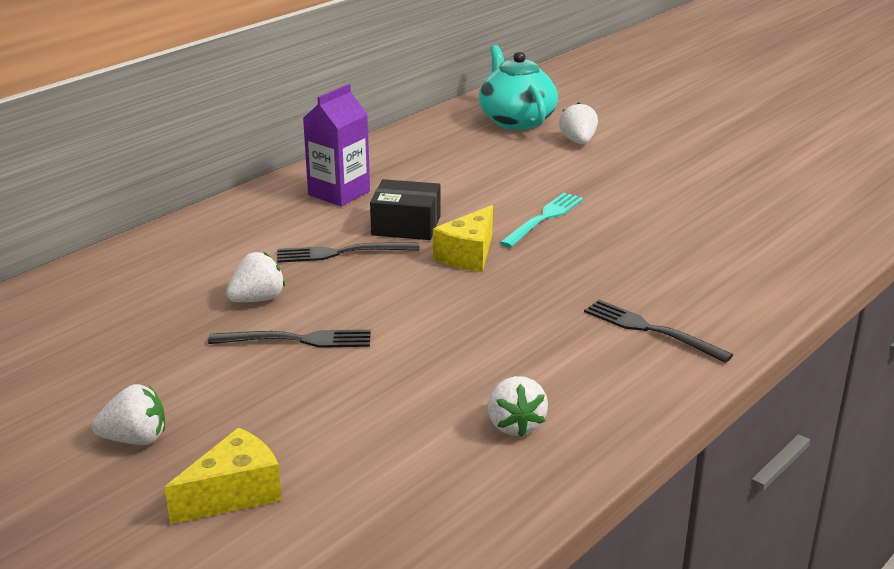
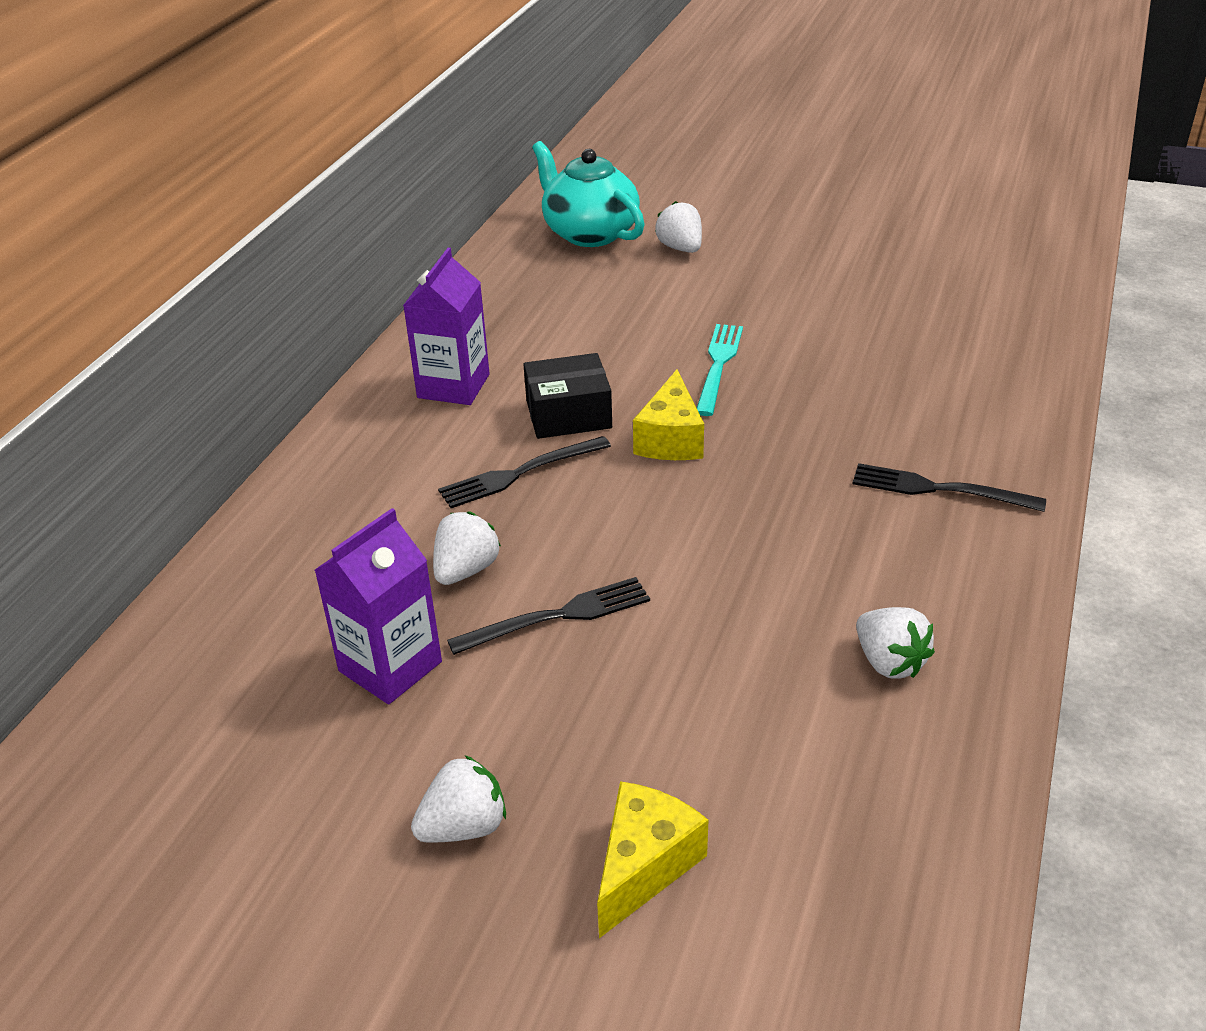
camera: 20 degrees left, 10 degrees up
none -> purple carton [315,508,442,705]

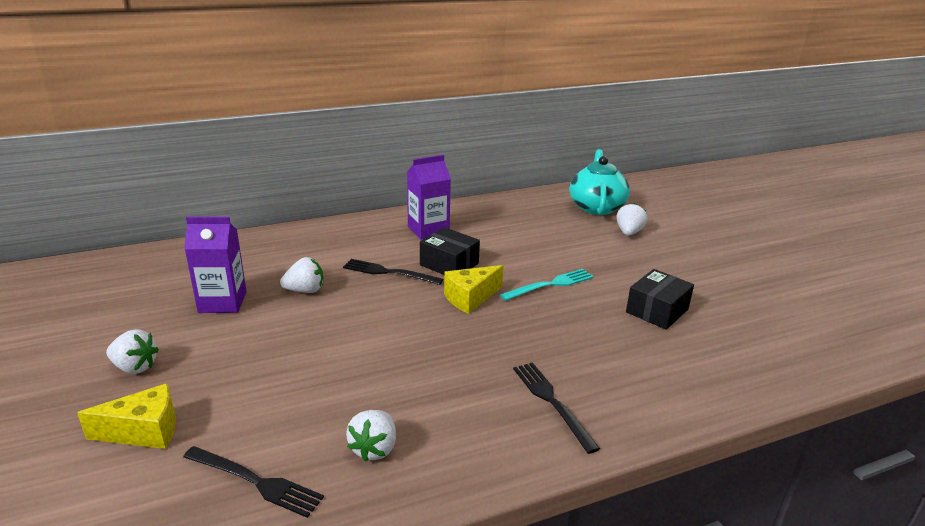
camera: 45 degrees right, 10 degrees down
black fork [447,577,650,655] -> black fork moved to [183,446,324,518]
none -> black box [626,269,694,330]

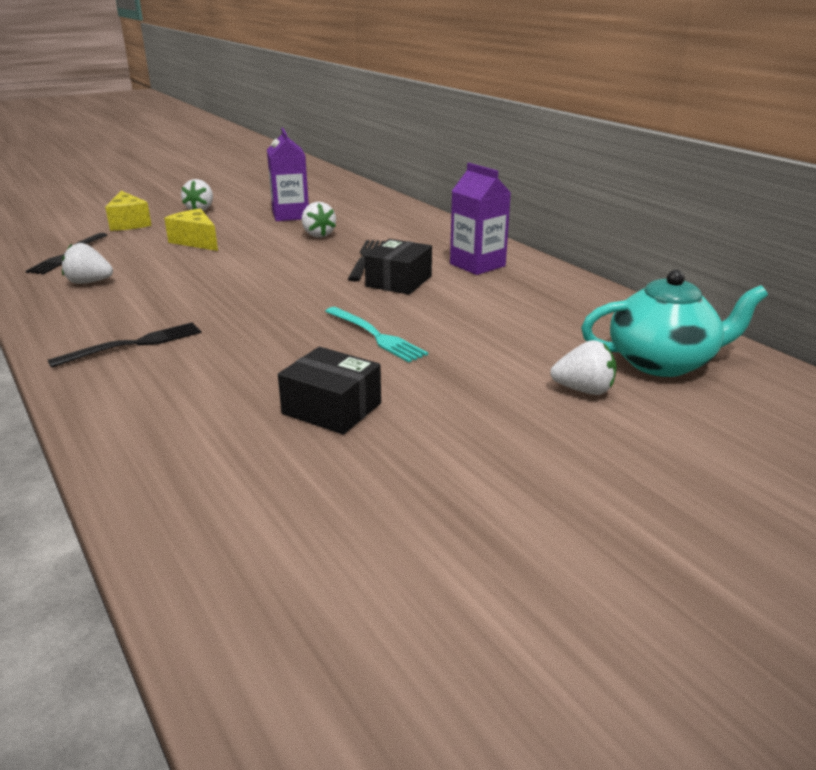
camera: 80 degrees right, 0 degrees up
yellow cheese [444,265,504,314] -> yellow cheese moved to [164,209,218,251]

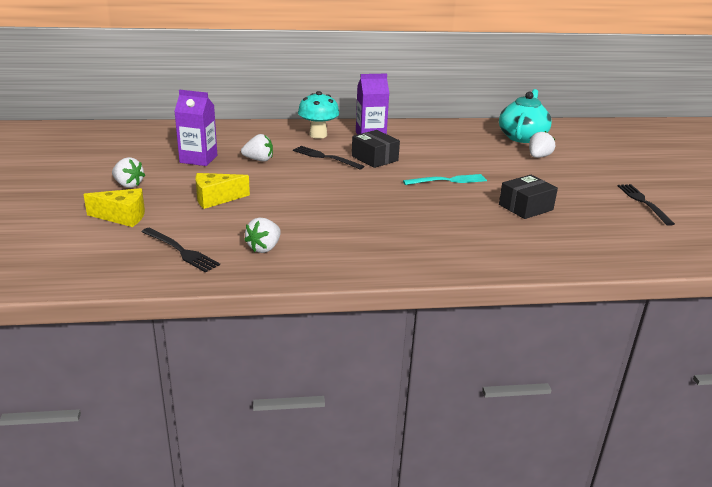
camera: 65 degrees left, 0 degrees up
black fork [48,322,201,368] -> black fork moved to [617,184,675,226]
none -> turquoise mushroom [298,91,339,139]

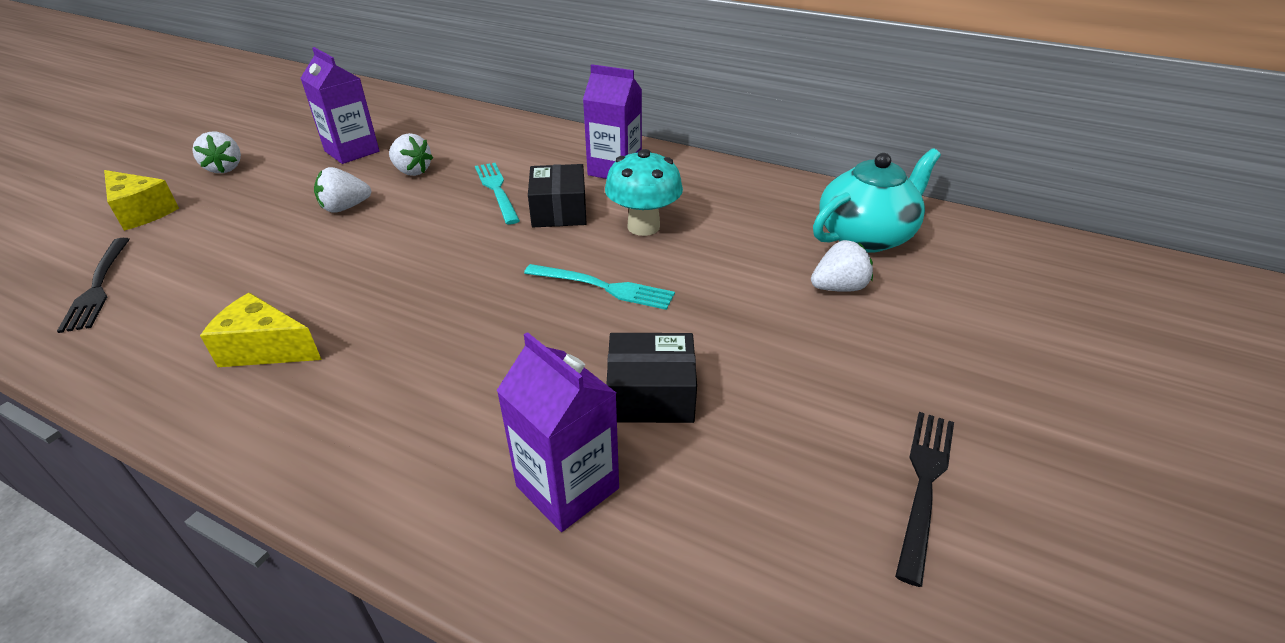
camera: 35 degrees right, 10 degrees up
yellow cheese [195,173,250,209] -> yellow cheese moved to [200,293,322,367]
white strawberry [244,217,281,253] -> white strawberry moved to [314,167,371,213]
black fork [293,146,364,169] -> turquoise fork [475,163,520,224]
turquoise mushroom [298,91,339,139] -> turquoise mushroom moved to [605,149,683,236]
none -> purple carton [496,332,619,532]

